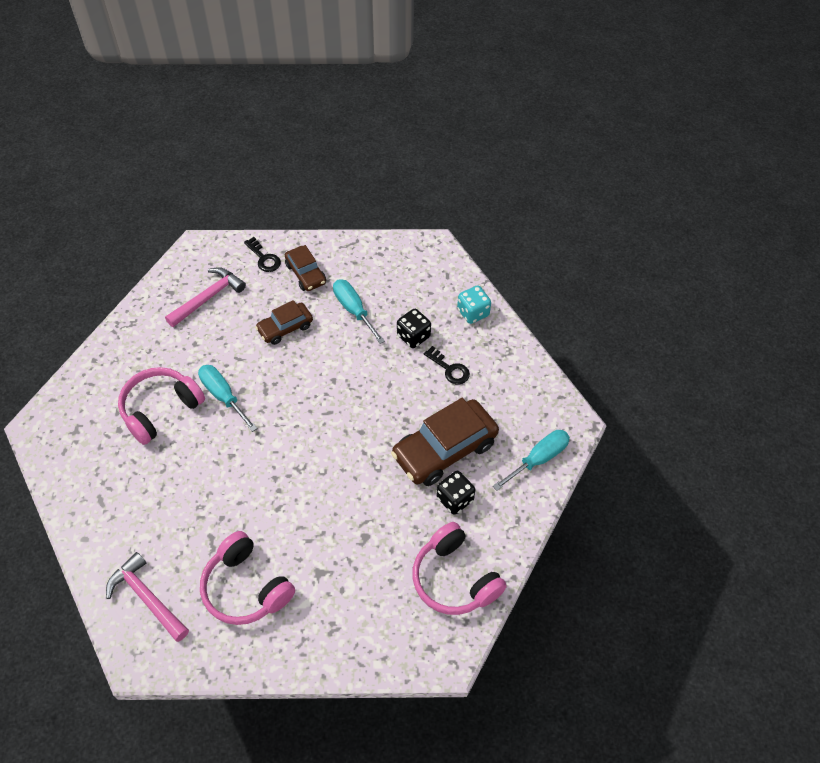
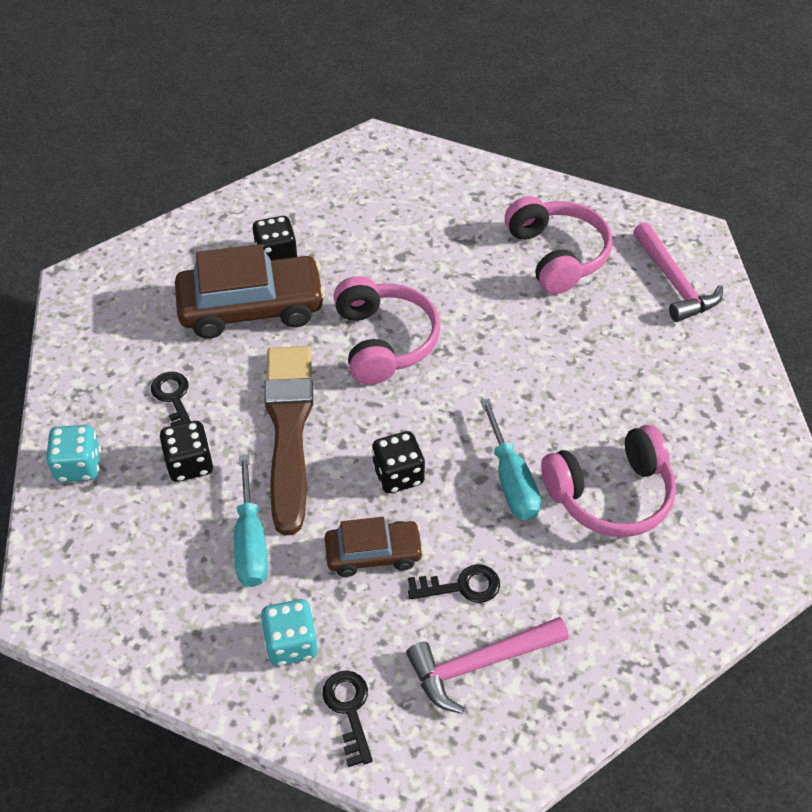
camera: 155 degrees left, 5 degrees down
brown car [285,245,326,291] -> turquoise dice [260,599,319,666]
pink headphones [412,522,507,615] -> pink headphones moved to [334,276,440,385]
turquoise screwdriver [493,430,570,491] -> none
none -> brown brush [264,346,313,536]
none -> black dice [372,431,425,493]
none -> black key [408,564,500,603]

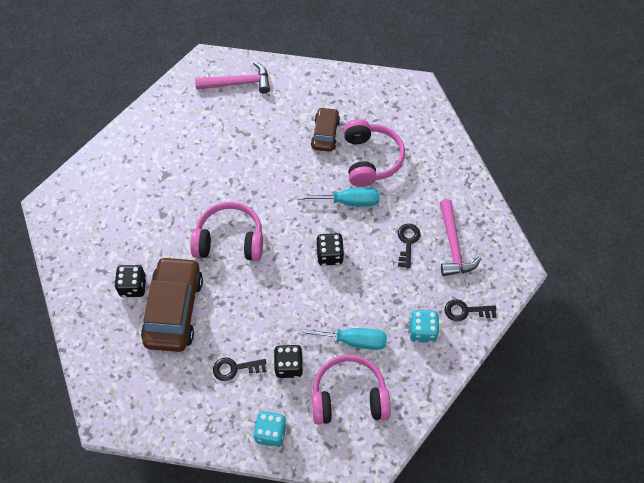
camera: 75 degrees left, 10 degrees up
brown brush [264,346,313,536] -> none
brown car [325,517,424,577] -> brown car moved to [311,107,340,152]
pink headphones [505,196,612,294] -> pink headphones moved to [312,354,391,425]

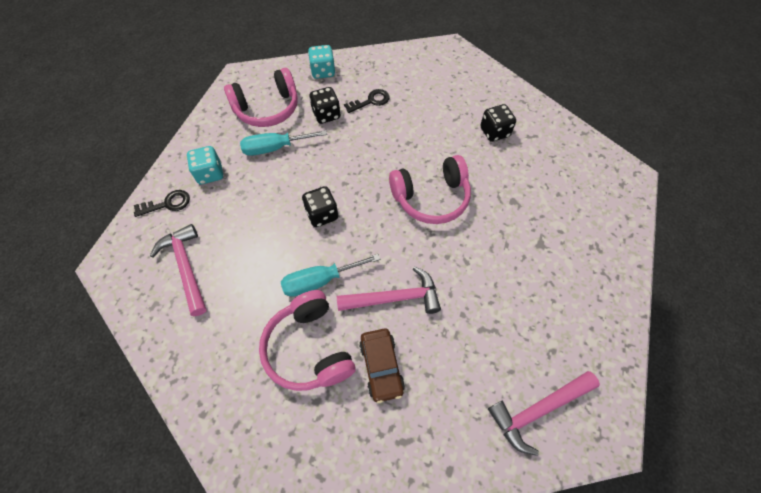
camera: 160 degrees right, 0 degrees up
brown car [141,256,203,352] -> none
black key [398,224,420,268] -> none
none -> pink hammer [337,266,441,314]

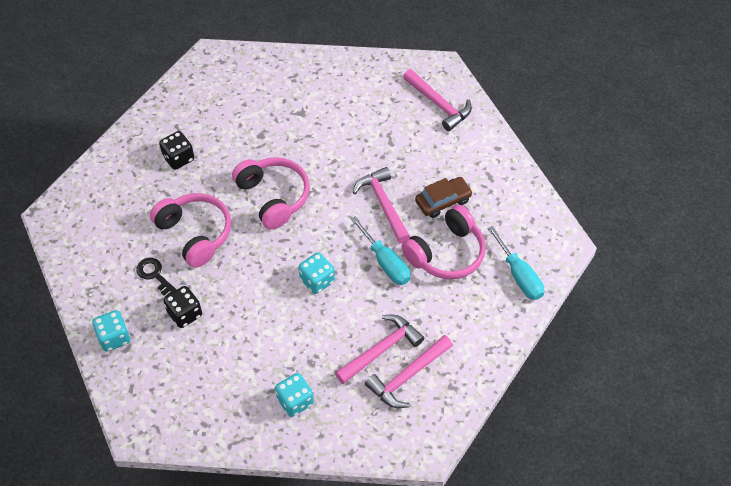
camera: 105 degrees left, 5 degrees down
black key [134,190,190,217] -> none
pink headphones [224,68,298,127] -> pink headphones moved to [150,193,231,268]
turquoise screwdriver [240,130,327,156] -> turquoise screwdriver moved to [487,226,544,300]
black dice [302,186,338,227] -> turquoise dice [298,253,335,294]
none -> pink hammer [335,315,424,384]

